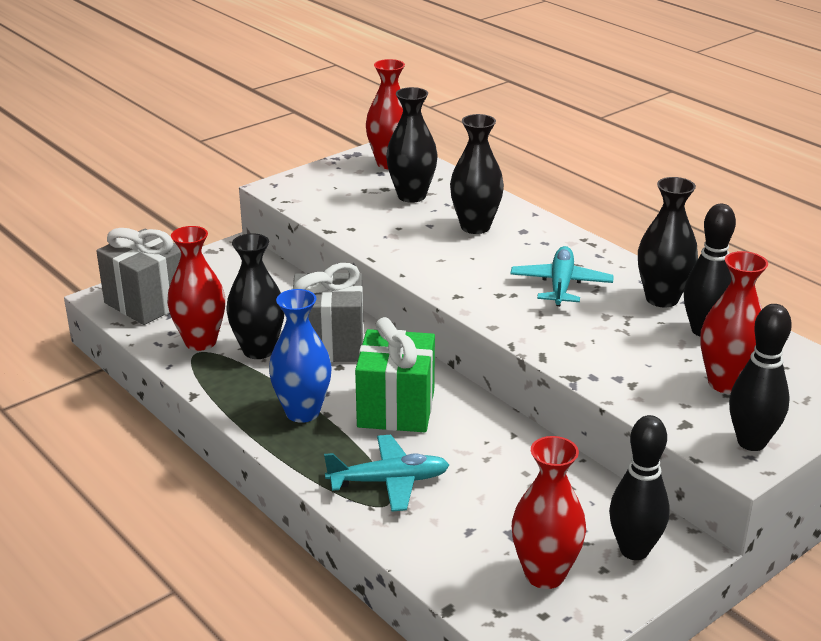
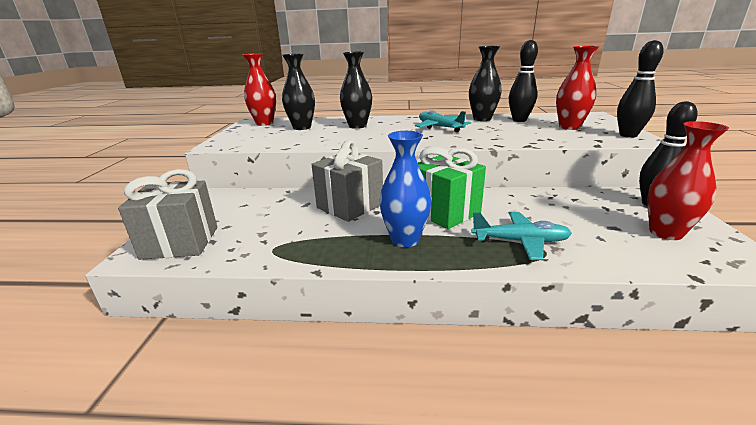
camera: 45 degrees left, 5 degrees down
red vase [167,226,225,351] -> none
black vase [226,233,284,359] -> none
turquoise plane [324,435,449,512] -> turquoise plane turned 60 degrees clockwise [471,212,572,260]

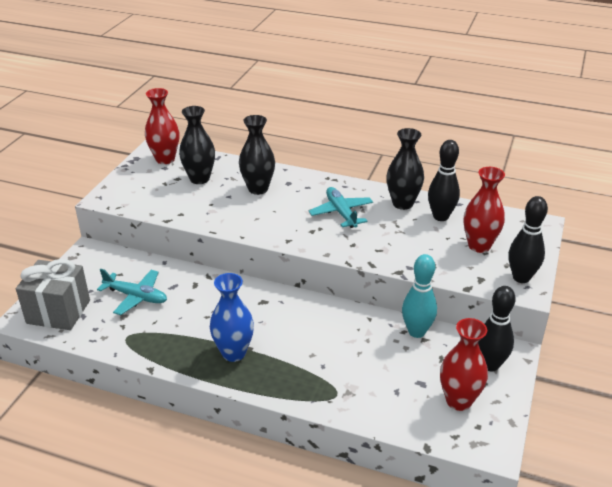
camera: 15 degrees right, 10 degrees up
grey gift [312,140,383,222] -> none
green gift [418,147,486,229] -> none
turquoise plane [471,212,572,260] -> turquoise plane moved to [97,269,167,315]
none -> turquoise bowling pin [402,254,437,338]

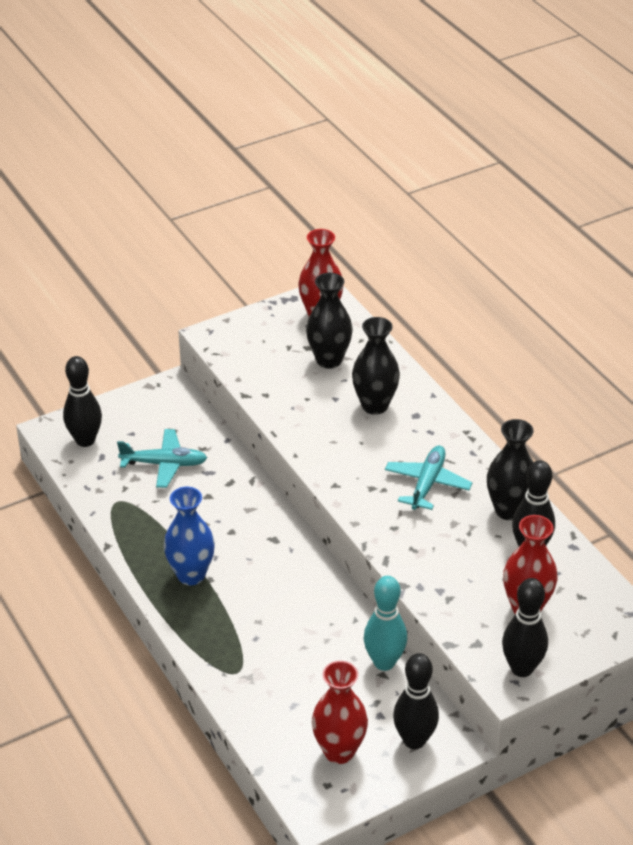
camera: 40 degrees right, 5 degrees up
grey gift [16,259,90,330] -> black bowling pin [63,356,102,447]
turquoise plane [97,269,167,315] -> turquoise plane turned 60 degrees counterclockwise [117,429,207,488]

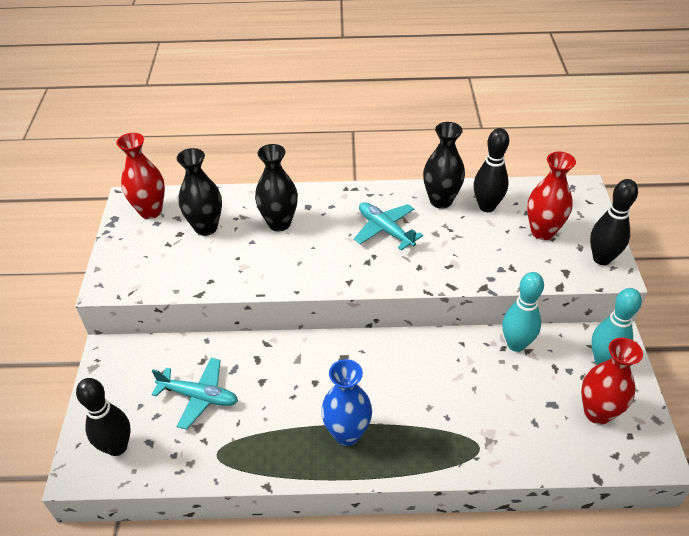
camera: 60 degrees left, 5 degrees up
turquoise plane [117,429,207,488] -> turquoise plane turned 75 degrees clockwise [151,358,238,430]
black bowling pin [393,653,439,749] -> turquoise bowling pin [591,288,642,365]

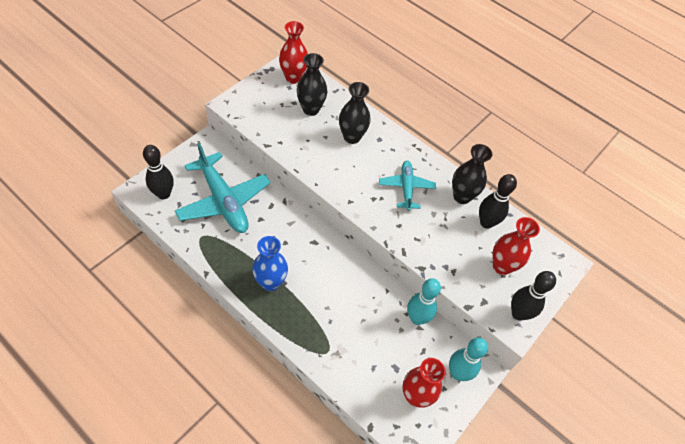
camera: 35 degrees right, 10 degrees up
turquoise plane [151,358,238,430] -> turquoise plane [175,143,271,233], size x1.73

